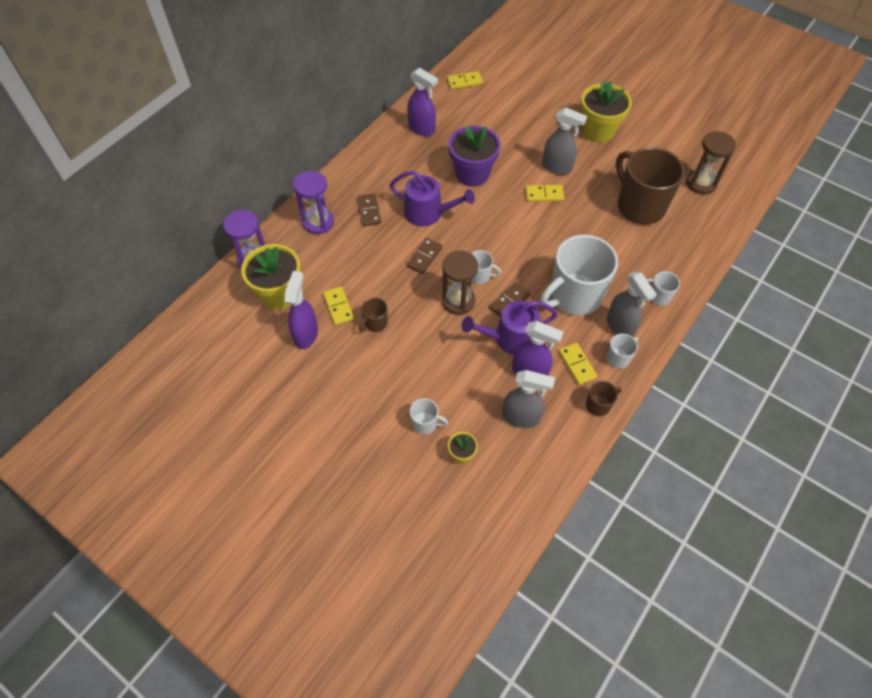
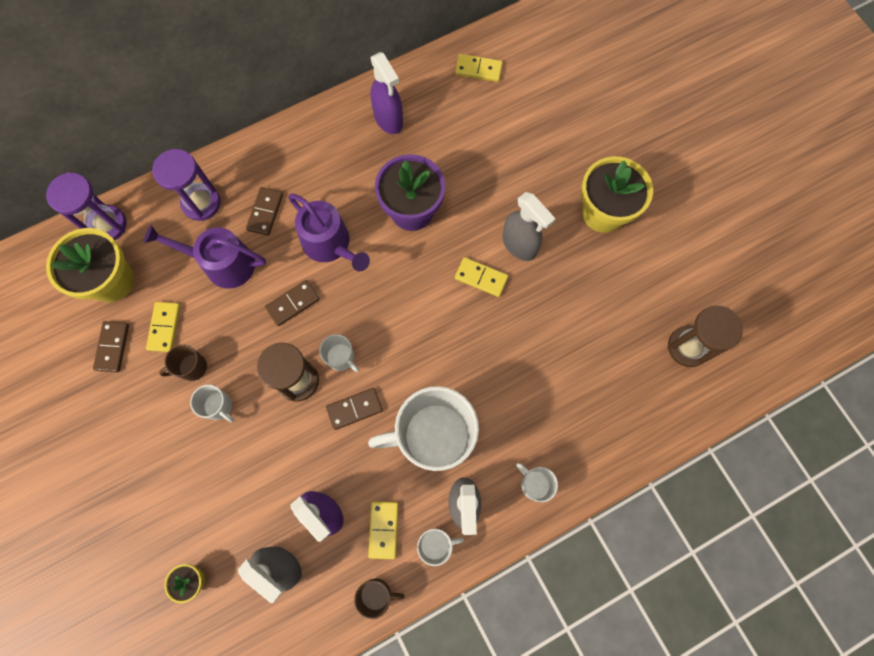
camera: 25 degrees right, 15 degrees up
purple spray bottle [285,271,318,349] -> brown domino [93,321,129,372]
white mug [410,398,448,434] -> white mug moved to [190,385,234,423]
purple watering can [462,301,558,355] -> purple watering can moved to [144,225,266,289]
brown mug [616,147,685,224] -> none

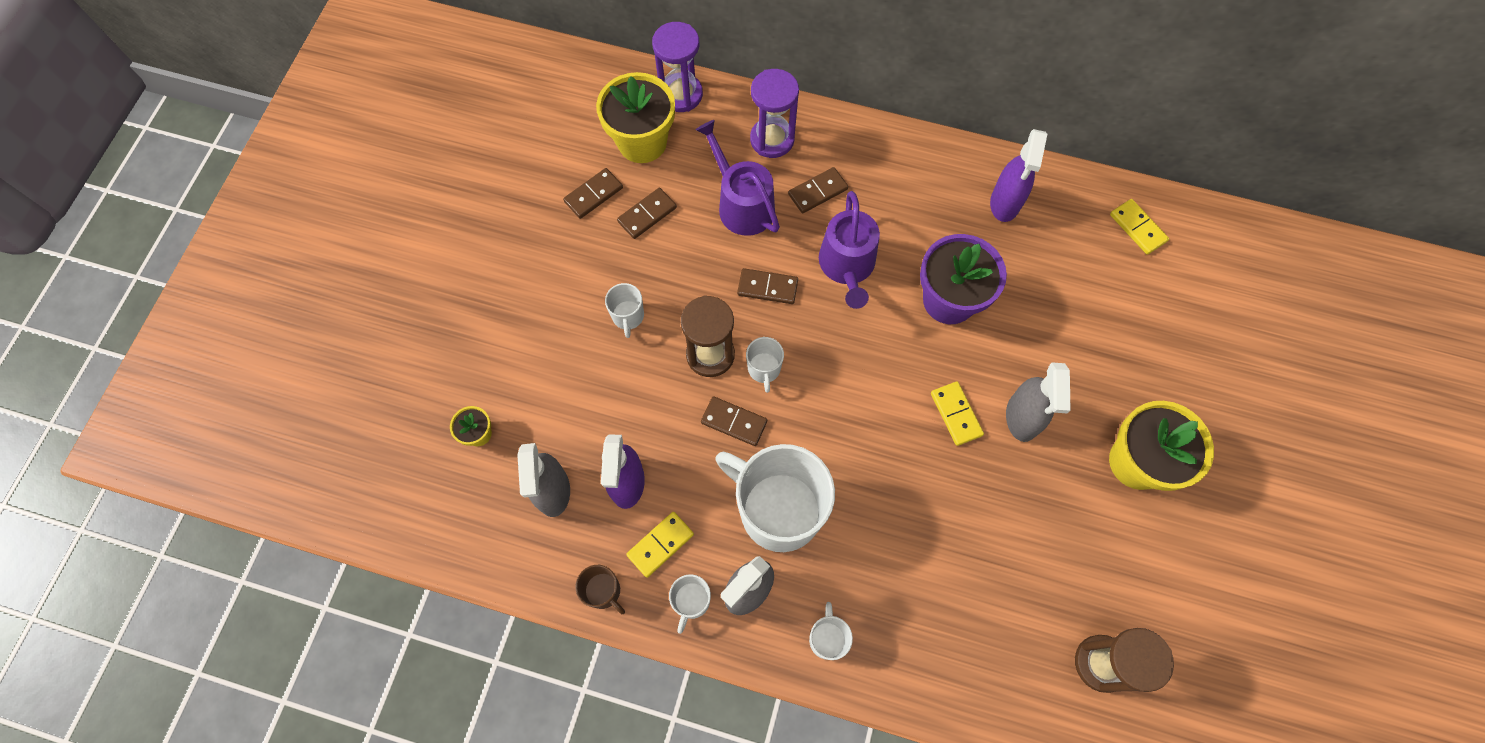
camera: 45 degrees right, 5 degrees down
yellow domino [146,302,181,352] -> brown domino [617,188,677,239]
brown mug [159,345,207,381] -> none
white mug [417,529,464,566] -> white mug turned 75 degrees clockwise [669,574,711,634]

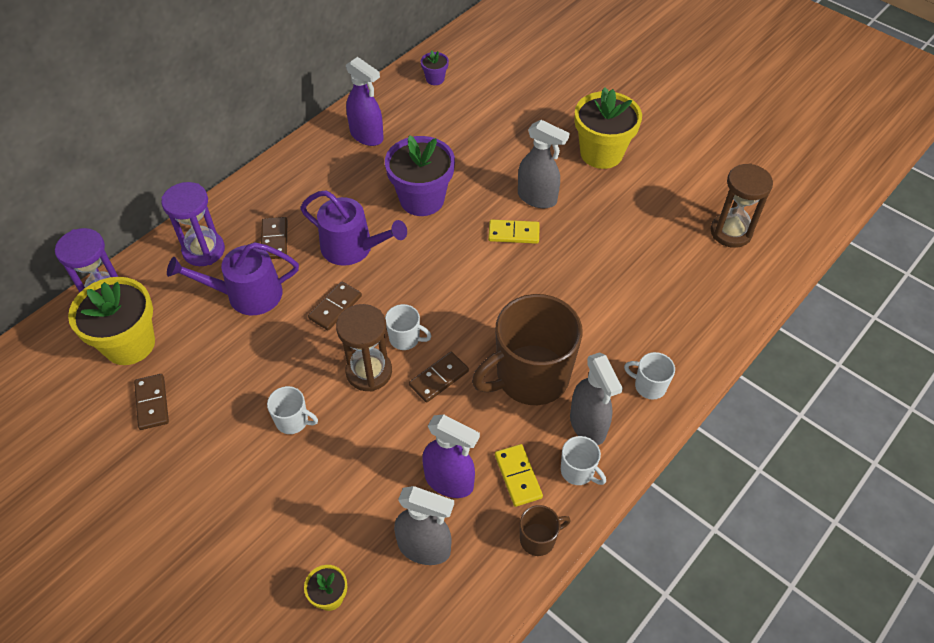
camera: 65 degrees left, 15 degrees down
brown domino [617,188,677,239] -> none
white mug [716,444,835,552] -> brown mug [472,294,583,405]
yellow domino [1110,199,1169,255] -> purple flower pot [421,50,449,85]

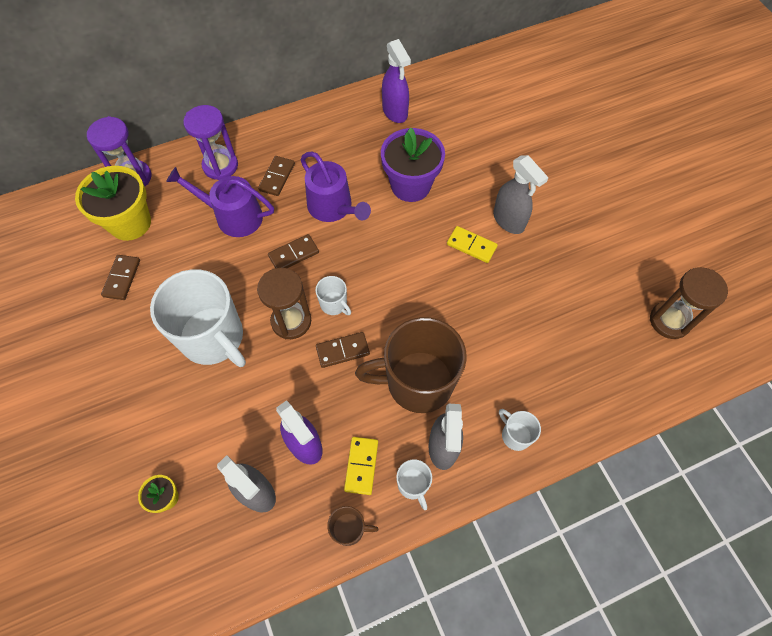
camera: 25 degrees right, 10 degrees up
white mug [267,386,318,434] -> white mug [150,269,246,367], size x2.31
purple flower pot [421,50,449,85] -> none
yellow flower pot [574,87,642,169] -> none

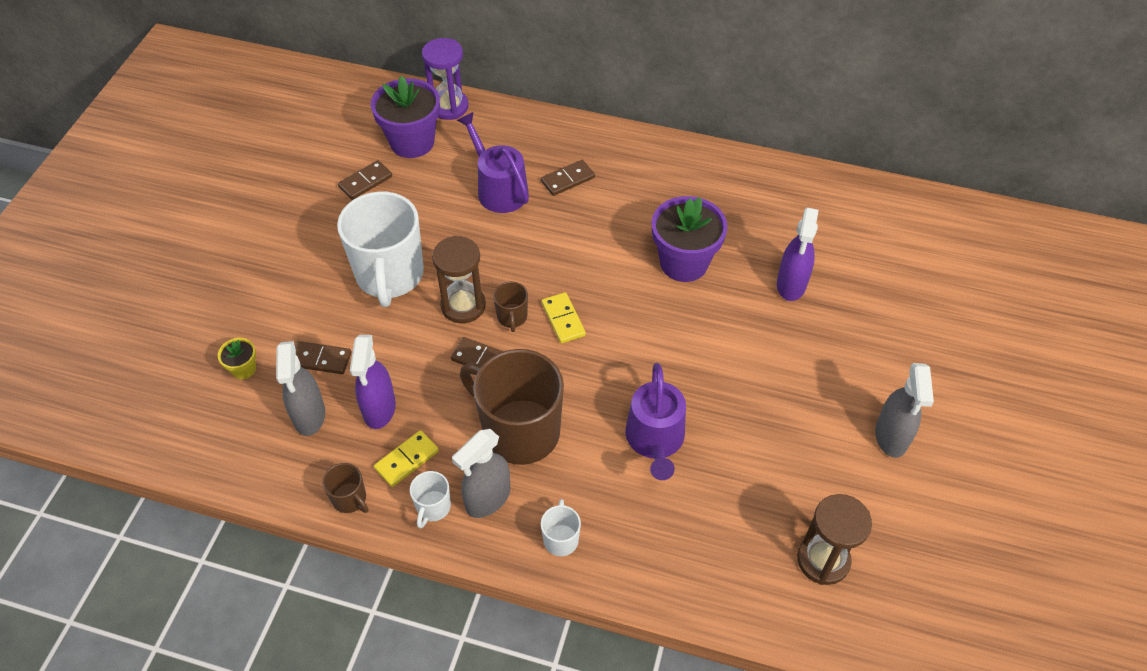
camera: 40 degrees right, 10 degrees down
yellow flower pot [75,166,151,241] -> purple flower pot [371,76,440,158]
purple hourglass [183,105,238,180] -> none
brown domino [268,234,319,268] -> brown domino moved to [295,341,351,374]
purple watering can [300,151,371,222] -> purple watering can moved to [625,363,686,480]
white mug [315,276,351,315] -> brown mug [493,282,528,332]
purple spray bottle [382,39,411,123] -> purple spray bottle moved to [777,208,819,301]
yellow domino [447,226,498,263] -> yellow domino moved to [542,292,586,343]
grey spray bottle [493,155,549,234] -> grey spray bottle moved to [875,363,934,458]

